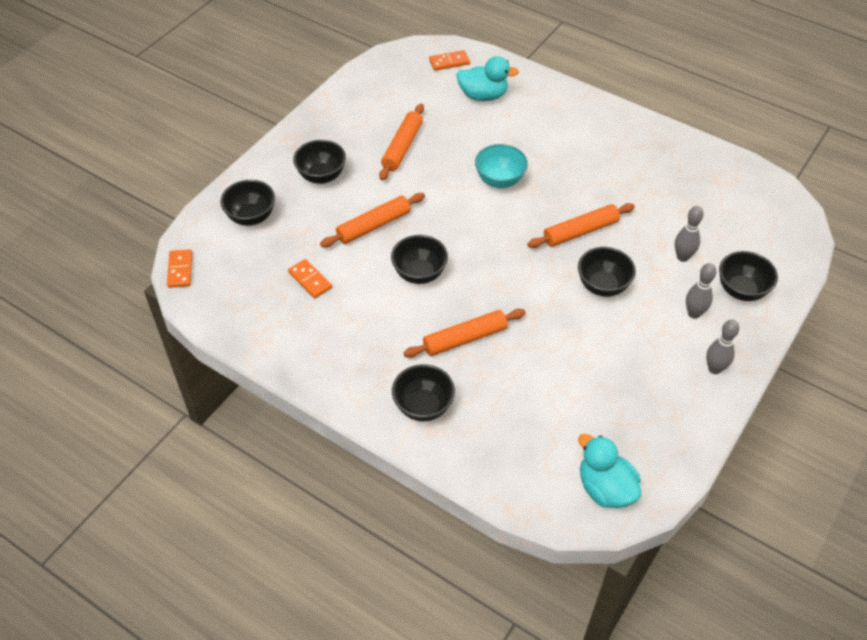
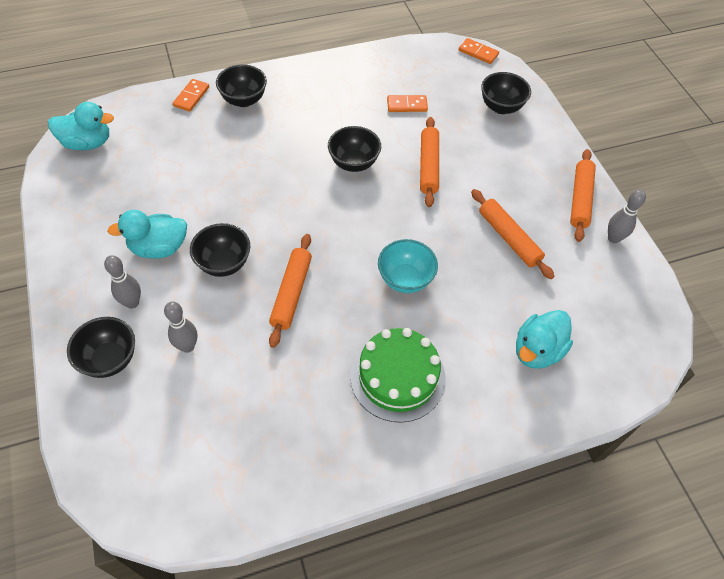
camera: 125 degrees right, 5 degrees up
black bowl [293,140,346,184] -> none
orange rolling pin [403,309,526,358] -> orange rolling pin moved to [570,149,596,242]
orange domino [429,50,470,71] -> orange domino moved to [173,79,209,112]
grey bowling pin [706,320,739,374] -> grey bowling pin moved to [608,189,646,243]
none -> turquoise duck [107,210,187,258]
none -> green cake [350,328,446,423]

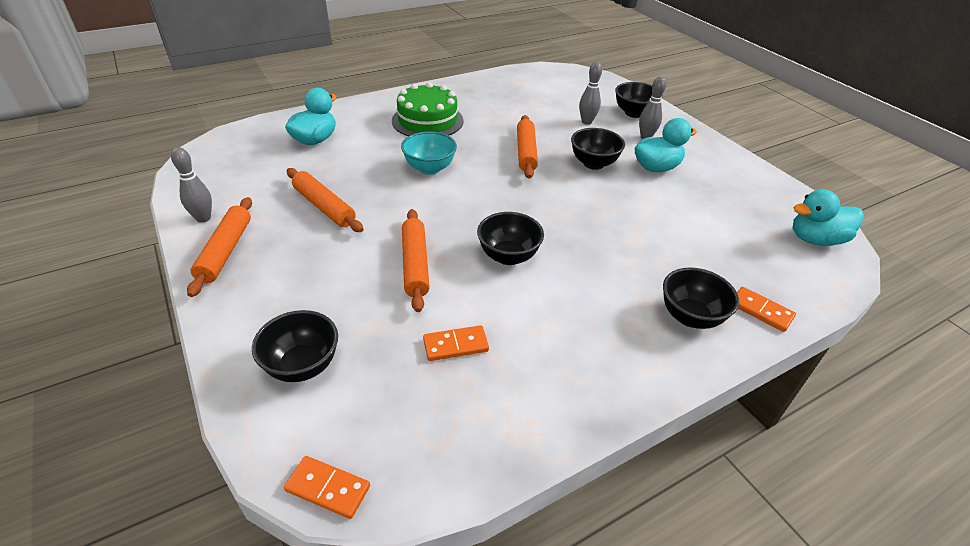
camera: 170 degrees right, 15 degrees down
orange domino [173,79,209,112] -> orange domino turned 60 degrees counterclockwise [737,287,796,332]

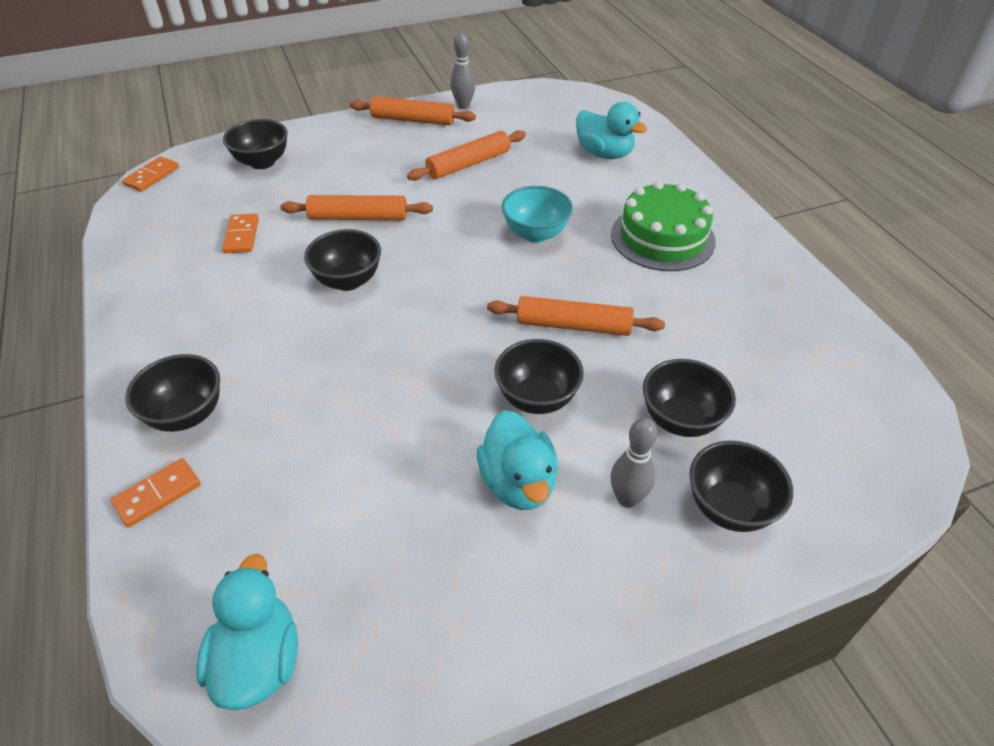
camera: 100 degrees right, 5 degrees up
grey bowling pin [579,62,602,125] -> black bowl [643,359,736,437]

